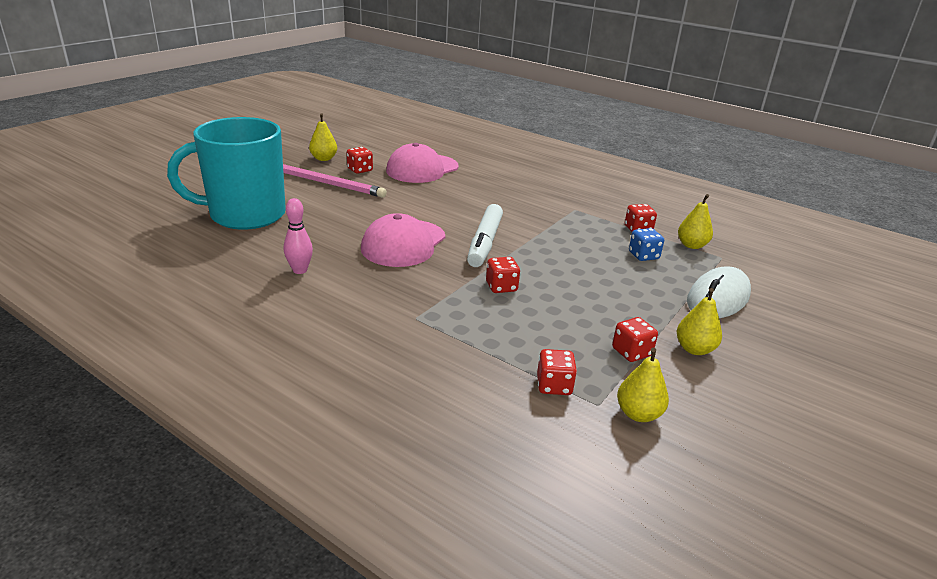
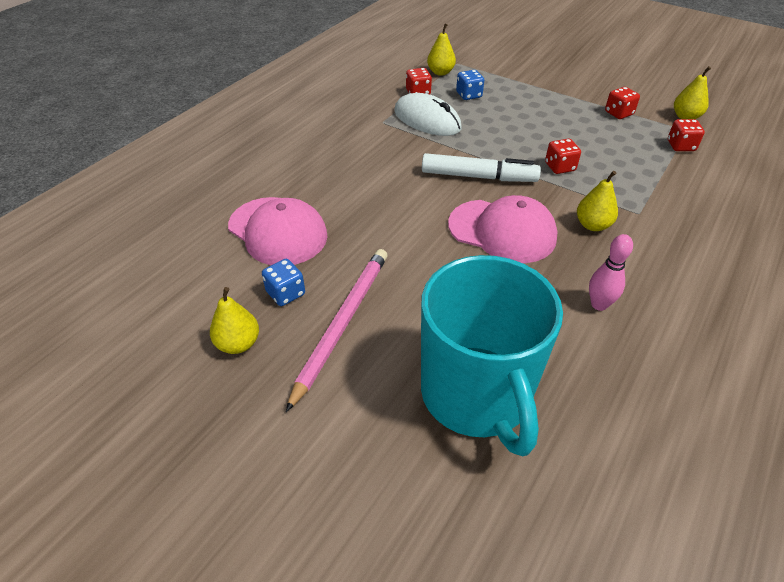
camera: 90 degrees left, 15 degrees up
red dice [347,147,373,174] -> blue dice [262,259,305,306]
yellow pear [677,288,722,355] -> yellow pear moved to [577,171,618,231]
white mouse [687,266,751,318] -> white mouse moved to [394,93,462,136]

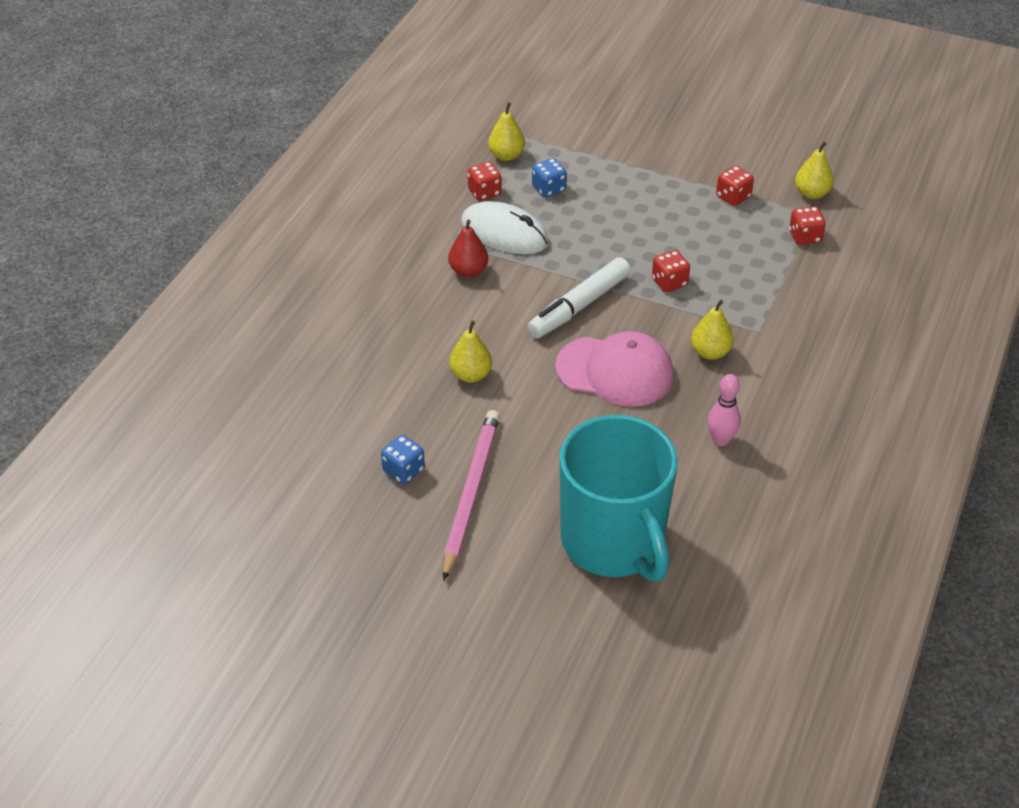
camera: 10 degrees left, 0 degrees up
yellow pear [210,287,259,354] -> yellow pear moved to [449,320,492,383]
pink cap [228,197,328,265] -> none
white marker [422,153,541,182] -> white marker turned 135 degrees clockwise [527,257,631,338]
none -> red pear [448,220,488,277]

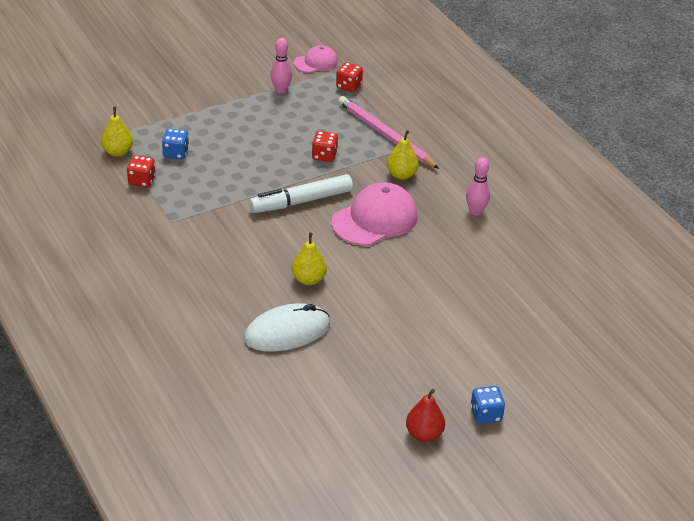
camera: 55 degrees left, 5 degrees down
blue dice [381,435,425,484] -> blue dice moved to [471,386,505,424]
pink pencil [443,410,500,581] -> pink pencil moved to [338,96,439,169]
red pear [448,220,488,277] -> red pear moved to [406,389,445,442]
white mouse [461,201,549,254] -> white mouse moved to [244,303,330,352]
white marker [527,257,631,338] -> white marker turned 75 degrees clockwise [249,174,353,213]
turquoise mug [560,415,678,582] -> none
red dice [716,166,754,206] -> pink bowling pin [271,38,292,93]
yellow pear [795,142,833,199] -> pink cap [294,45,338,73]

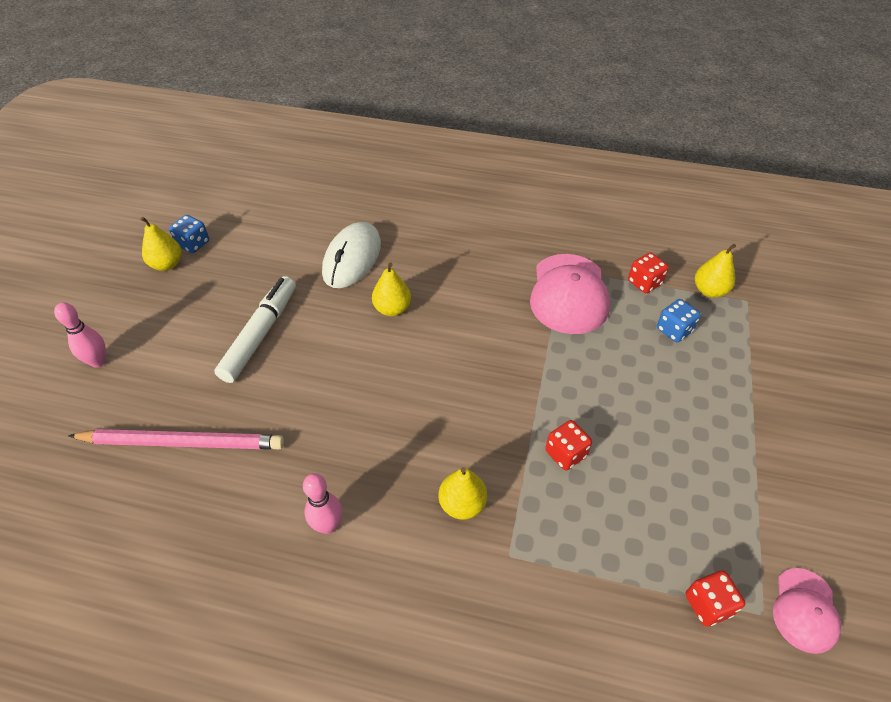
camera: 135 degrees right, 10 degrees up
white marker [249,174,353,213] -> white marker moved to [214,276,296,383]
pink bowling pin [271,38,292,93] -> pink bowling pin moved to [54,302,106,368]
pink cap [331,182,418,245] -> pink cap moved to [530,254,610,334]
pink pencil [338,96,439,169] -> pink pencil moved to [68,429,284,450]
red pear [406,389,445,442] -> yellow pear [140,217,181,271]
blue dice [471,386,505,424] -> blue dice moved to [169,215,209,253]

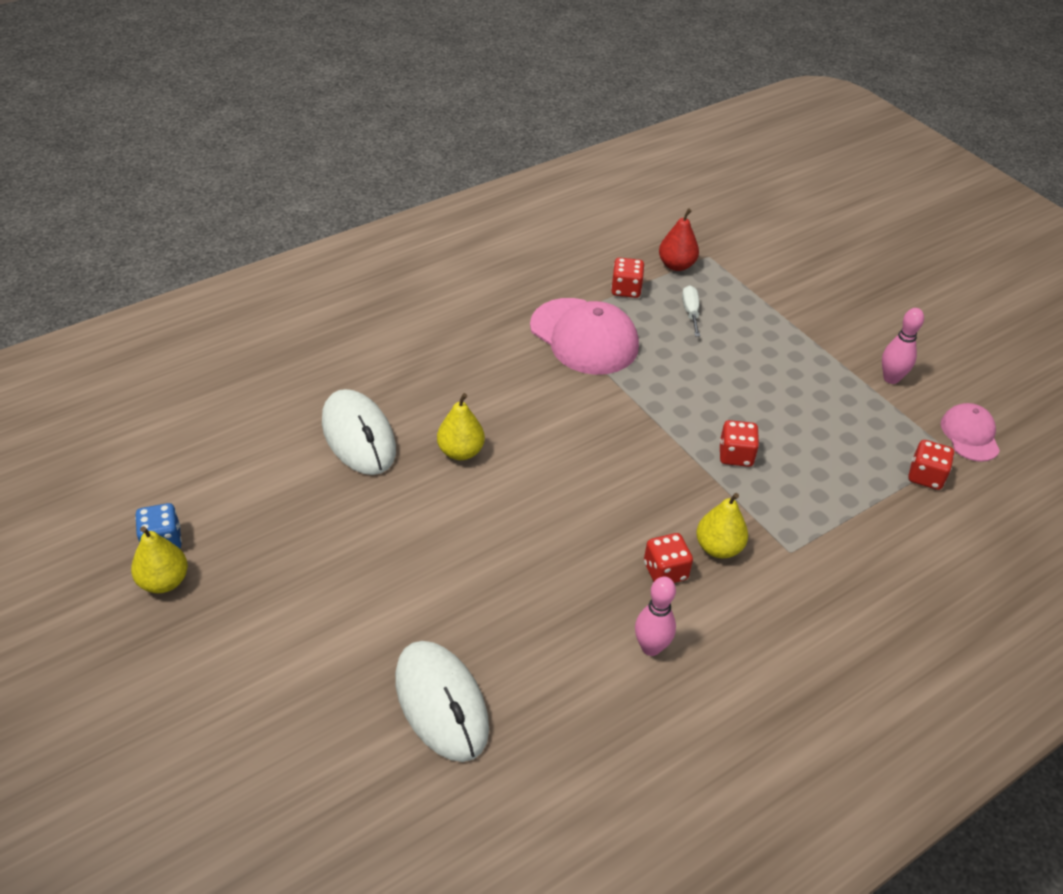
camera: 50 degrees left, 5 degrees down
pink bowling pin [54,302,106,368] -> pink bowling pin moved to [882,308,924,384]
pink pencil [68,429,284,450] -> white mouse [395,641,489,762]
white marker [214,276,296,383] -> none
blue dice [657,299,701,343] -> white screwdriver [682,286,700,337]
yellow pear [695,244,736,298] -> red pear [659,208,699,271]
pink cap [773,568,841,654] -> pink cap turned 150 degrees counterclockwise [941,403,1000,462]
none -> red dice [644,533,693,583]

